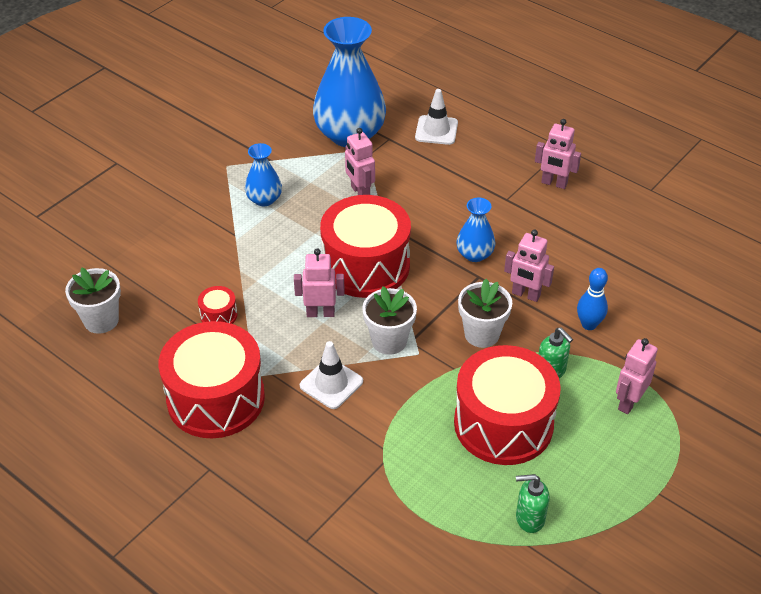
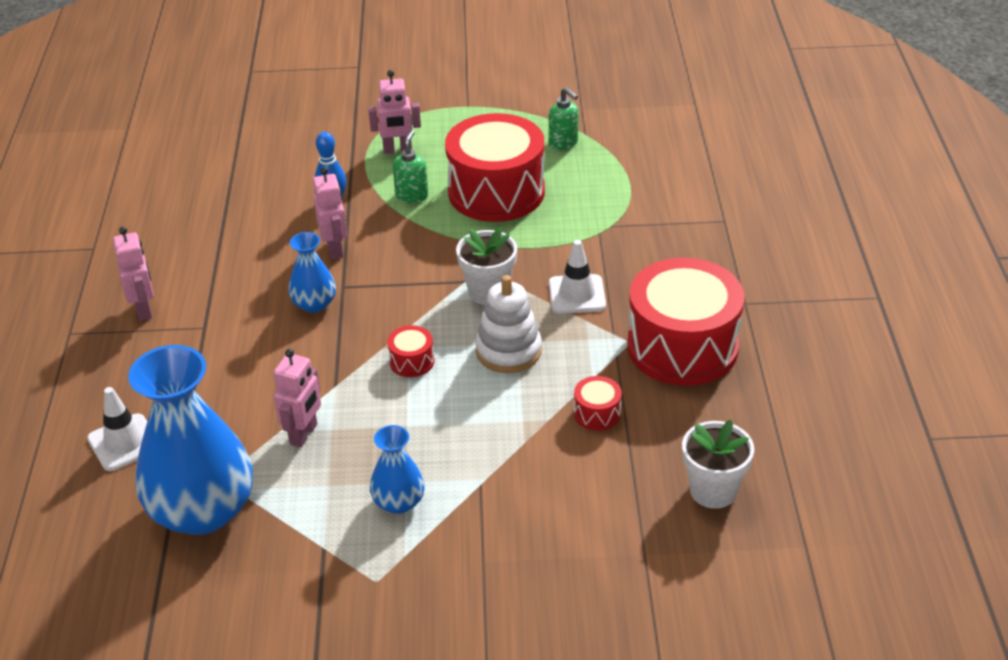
camera: 130 degrees left, 5 degrees down
pink robot [294,249,345,317] -> white stacking toy [475,275,542,373]
red drum [320,195,411,298] -> red drum [387,325,435,377], size x0.40
white flower pot [458,279,512,348] -> none

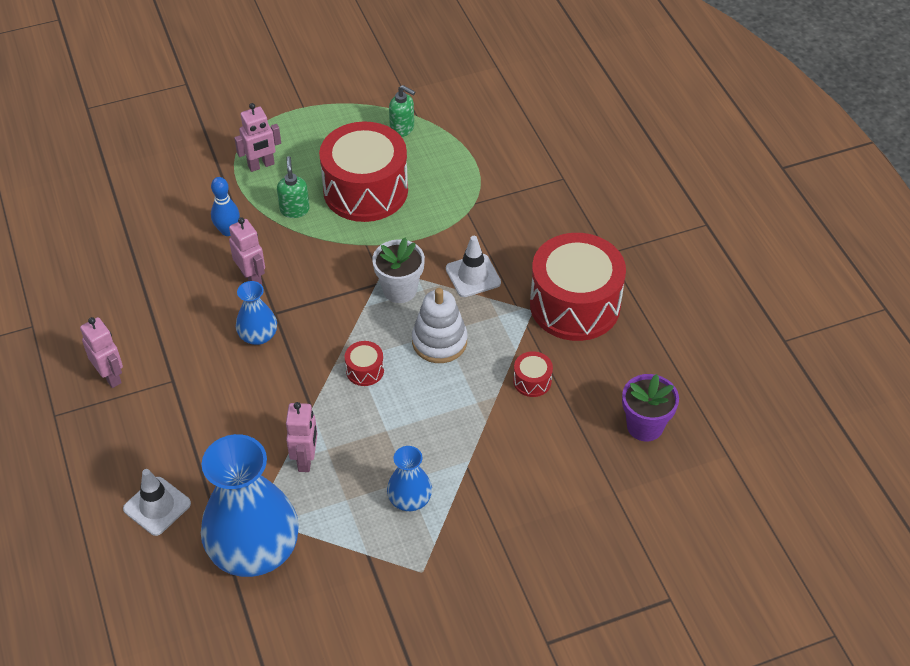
camera: 20 degrees left, 10 degrees up
white flower pot [682,420,754,509] -> purple flower pot [622,374,679,441]

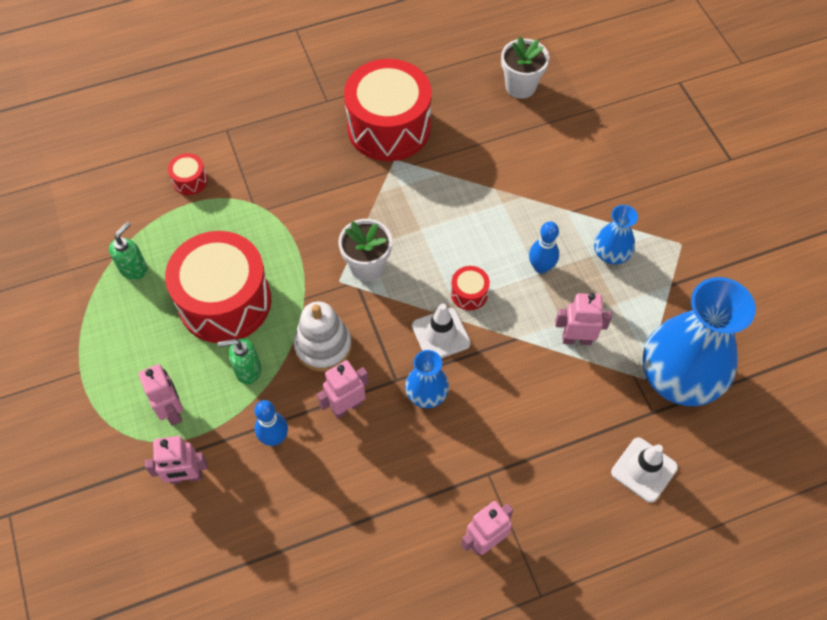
camera: 90 degrees left, 10 degrees up
white stacking toy [412,288,467,363] -> white stacking toy moved to [294,302,352,371]
white traffic cone [446,236,501,297] -> white traffic cone moved to [412,303,471,358]
red drum [513,351,553,397] -> red drum moved to [168,153,208,195]
purple flower pot [622,374,679,441] -> white flower pot [501,37,549,99]
none -> pink robot [145,436,208,484]
none -> blue bowling pin [529,221,559,274]

